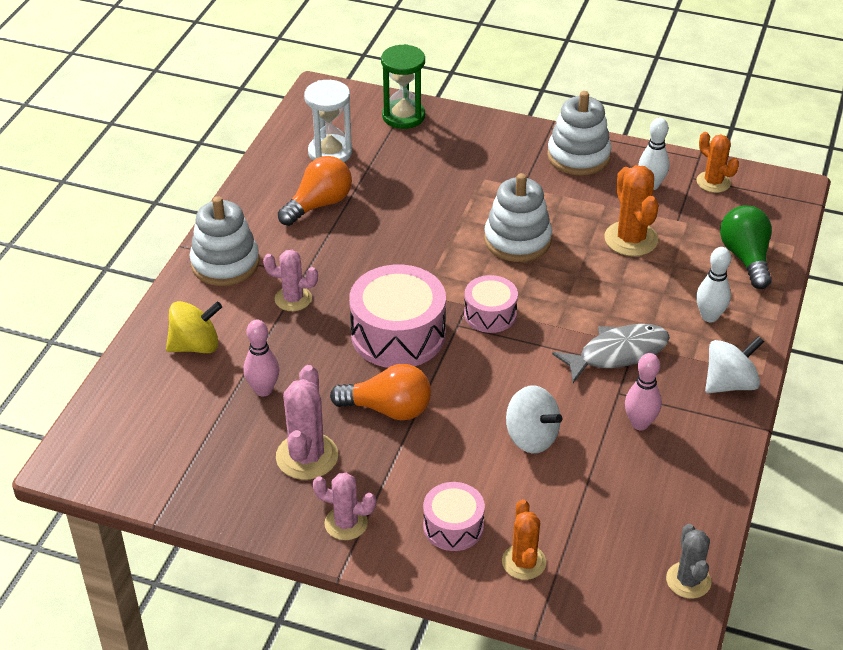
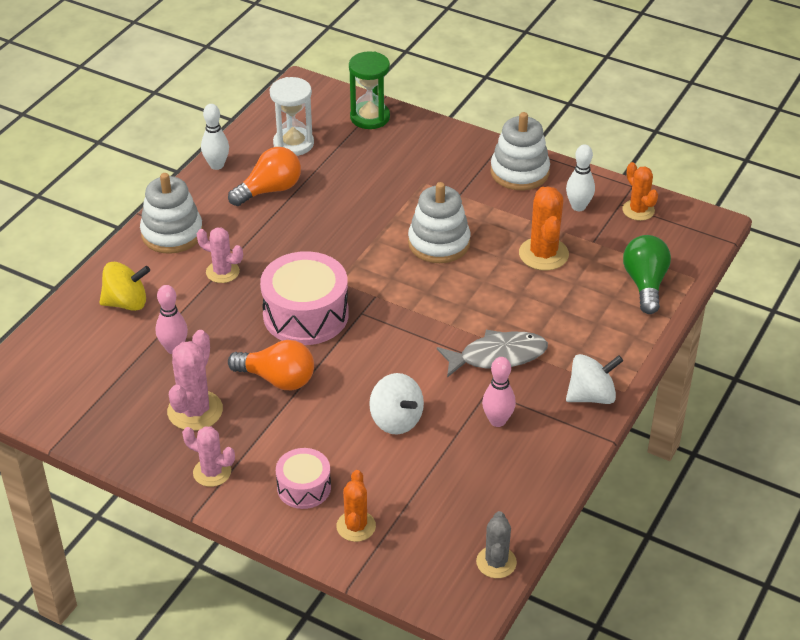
camera: 10 degrees right, 0 degrees up
pink drum [464,275,518,333] -> none
white bowling pin [696,247,731,322] -> white bowling pin moved to [201,104,229,170]

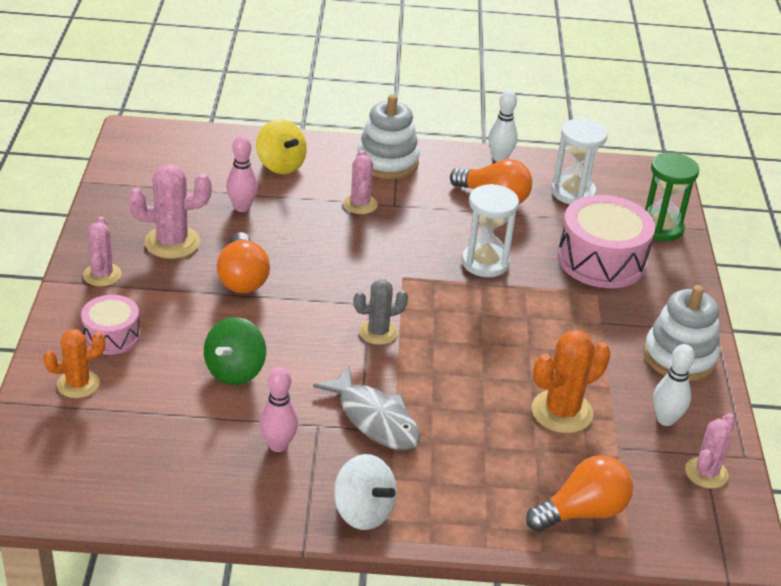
camera: 60 degrees right, 5 degrees down
pink drum [260,251,349,345] -> pink drum moved to [558,195,655,288]
white spinning top [369,373,424,435] -> green spinning top [204,317,266,385]
white stacking toy [408,182,471,263] -> none
grey cactus [476,511,517,578] -> grey cactus moved to [353,279,408,345]
orange cactus [622,162,658,221] -> pink cactus [685,413,736,489]
green light bulb [623,235,671,314] -> orange light bulb [526,455,633,532]
none -> white hourglass [462,184,519,277]

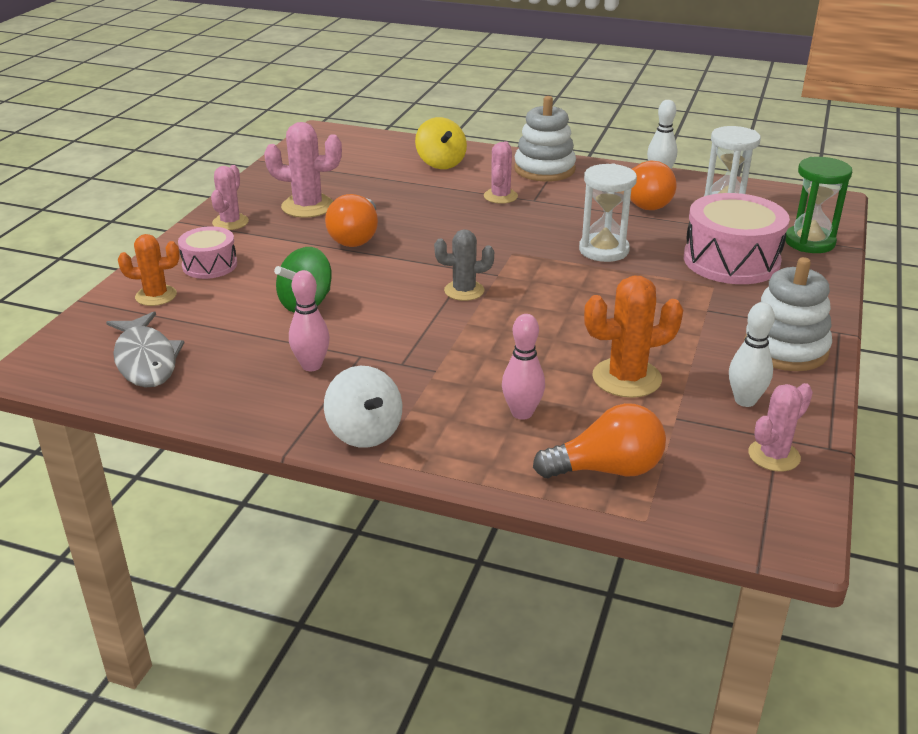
camera: 20 degrees right, 5 degrees down
pink bowling pin [226,136,258,212] -> pink bowling pin moved to [502,314,545,420]
grey fish [313,366,420,450] -> grey fish moved to [106,311,184,387]

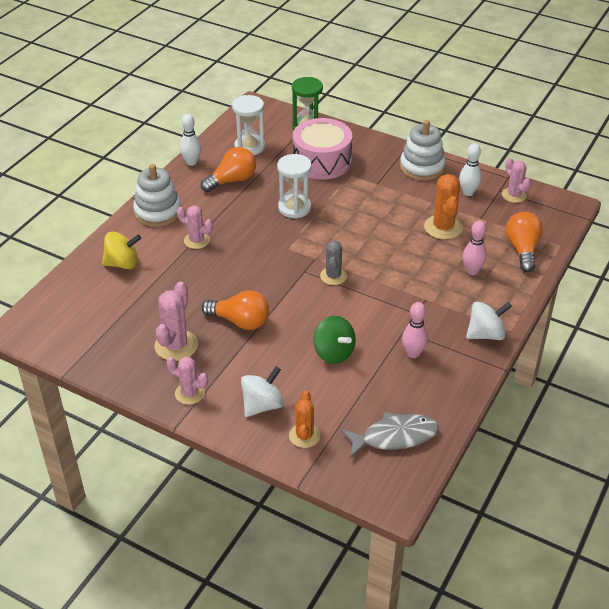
camera: 80 degrees left, 10 degrees up
pink drum [178,226,237,279] -> white spinning top [241,366,284,417]

